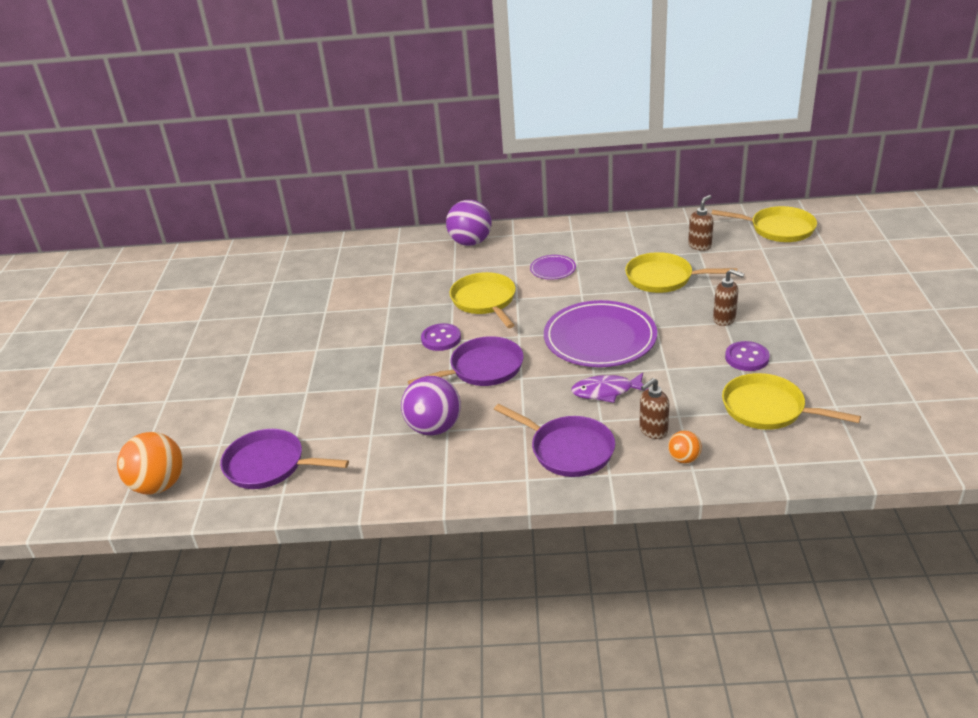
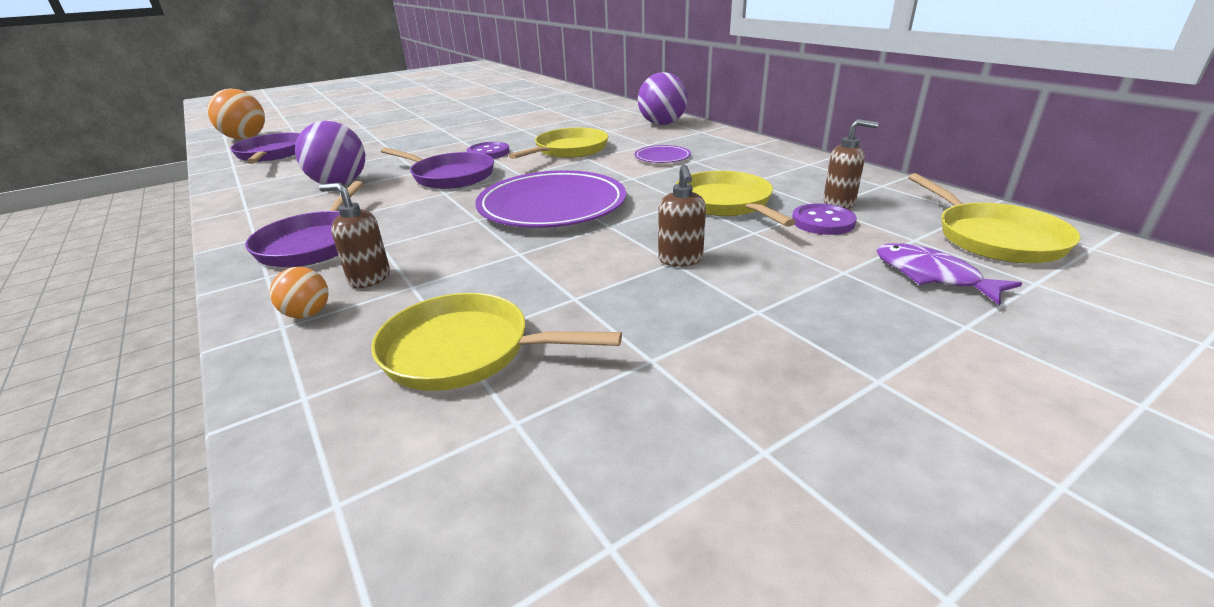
camera: 55 degrees right, 5 degrees down
purple fish [571,373,648,403] -> purple fish moved to [876,243,1022,305]
yellow pan [722,373,861,430] -> yellow pan turned 75 degrees counterclockwise [371,293,622,391]
purple button [725,341,770,371] -> purple button moved to [792,203,857,235]

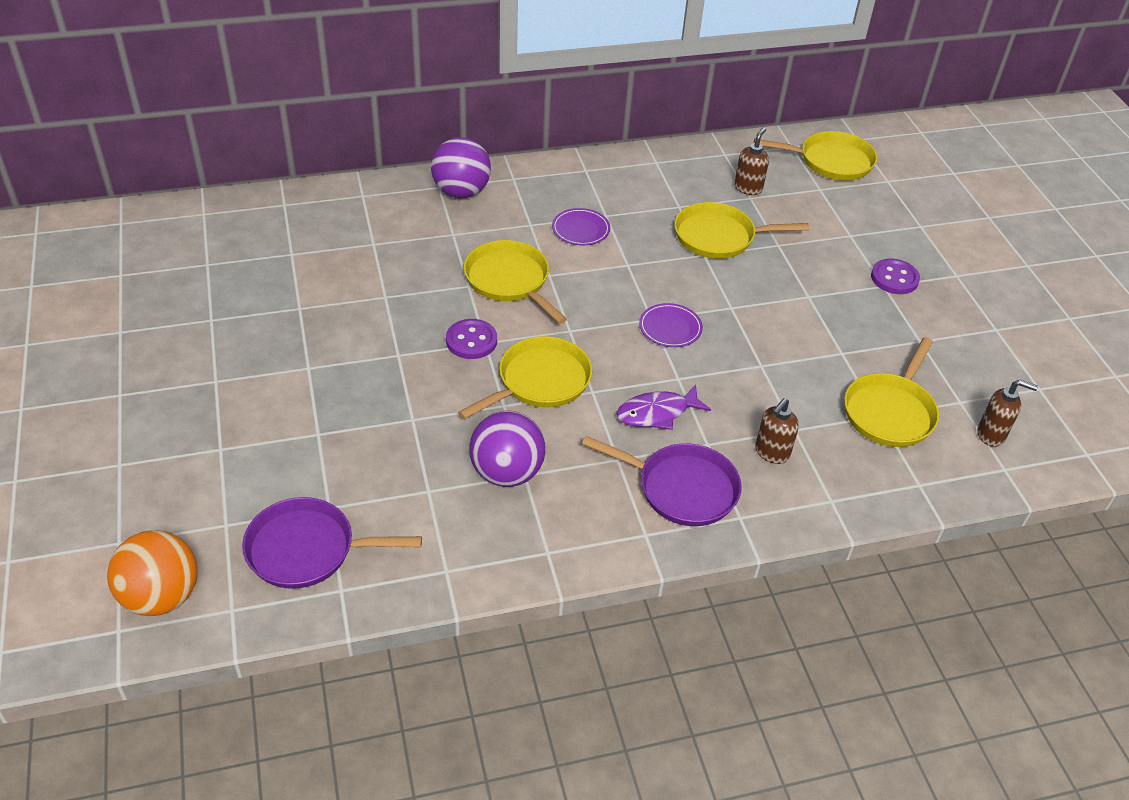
camera: 75 degrees left, 15 degrees up
orange ball [270,267,329,318] -> none
purple pan [381,147,494,189] -> yellow pan [458,336,592,419]
purple plate [475,170,626,228] -> purple plate [639,303,703,347], size x0.46
brown soap dispenser [658,165,706,267] -> brown soap dispenser moved to [977,380,1038,447]
purple button [792,203,857,235] -> purple button moved to [871,259,920,294]
purple fish [876,243,1022,305] -> purple fish moved to [616,384,711,430]

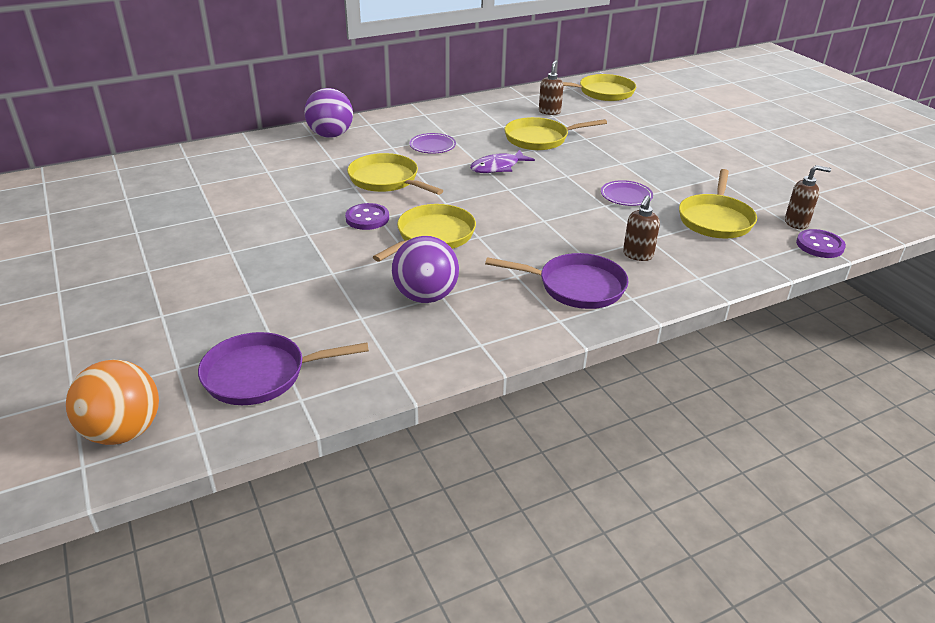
camera: 10 degrees left, 10 degrees down
purple fish [616,384,711,430] -> purple fish moved to [470,150,535,173]
purple plate [639,303,703,347] -> purple plate moved to [601,180,653,206]
purple button [871,259,920,294] -> purple button moved to [796,229,846,258]

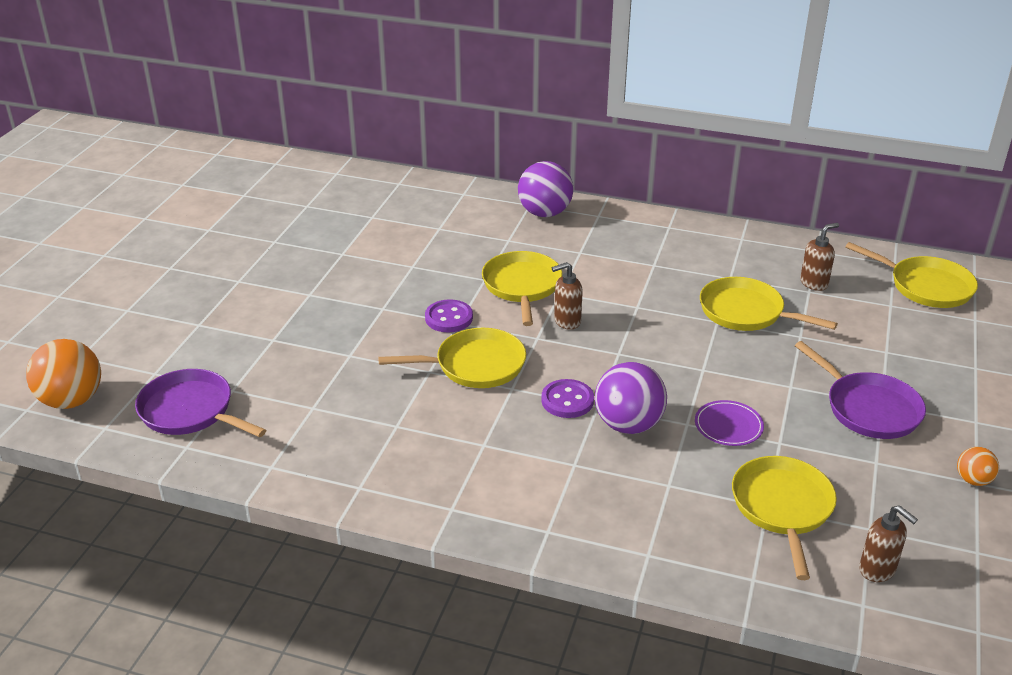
camera: 45 degrees right, 0 degrees up
purple ball [392,236,459,303] -> purple ball moved to [595,362,667,434]
purple plate [409,133,456,154] -> none
purple fish [470,150,535,173] -> none
purple pan [485,253,628,309] -> purple pan moved to [795,341,926,439]
brown soap dispenser [623,195,660,261] -> brown soap dispenser moved to [552,262,583,330]
yellow pan [679,169,757,238] -> yellow pan turned 120 degrees clockwise [732,456,837,580]
purple button [796,229,846,258] -> purple button moved to [541,379,594,418]
none -> orange ball [957,447,999,486]

